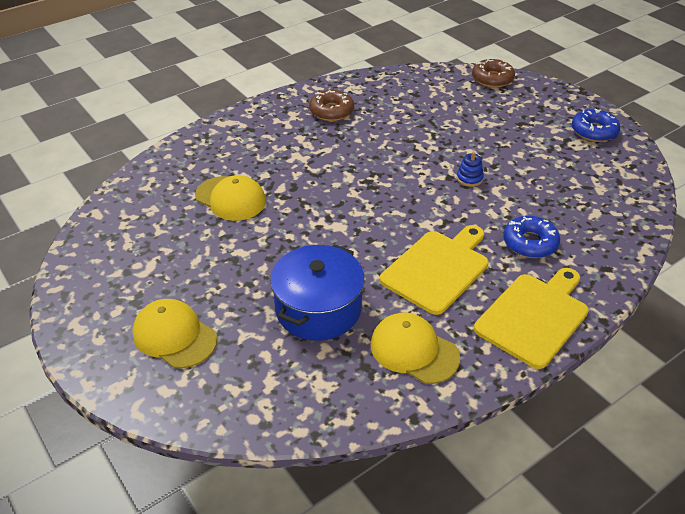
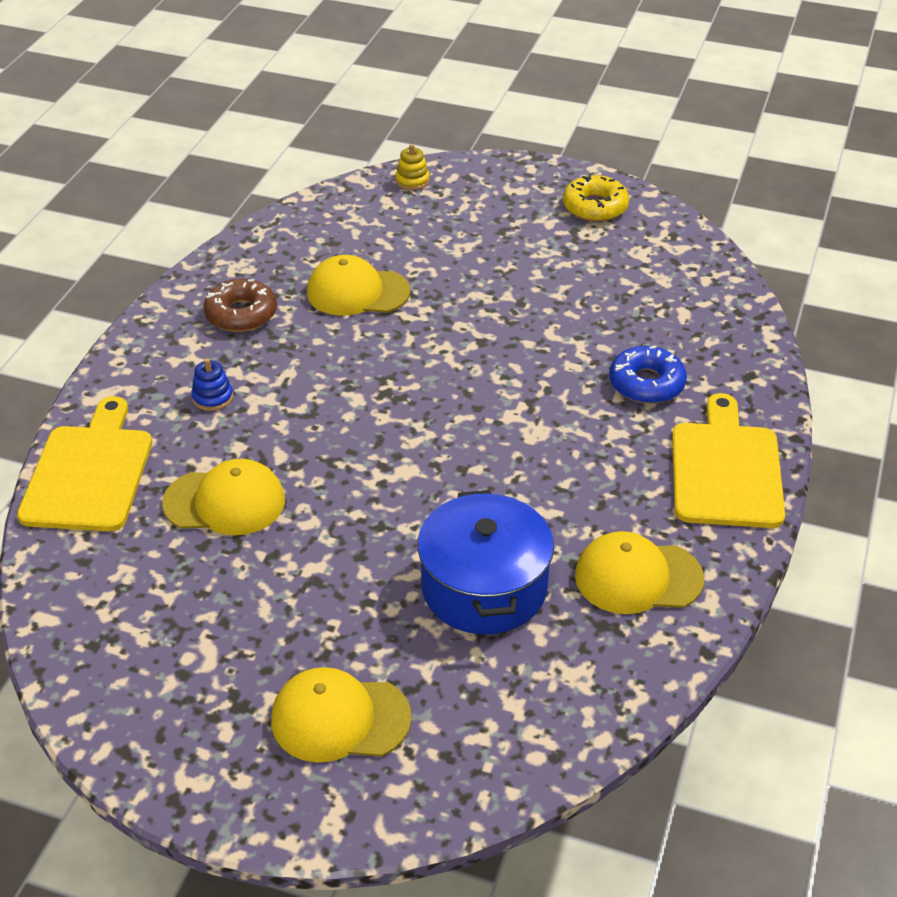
camera: 35 degrees left, 0 degrees up
yellow cutting board [380,225,489,315] -> yellow cutting board moved to [17,396,152,532]
blue stacking toy [457,151,484,187] -> blue stacking toy moved to [191,358,233,411]
brown donut [472,59,515,88] -> yellow stacking toy [395,144,430,190]
blue donut [572,109,620,142] -> yellow donut [563,175,629,222]
none -> yellow cap [307,255,410,316]

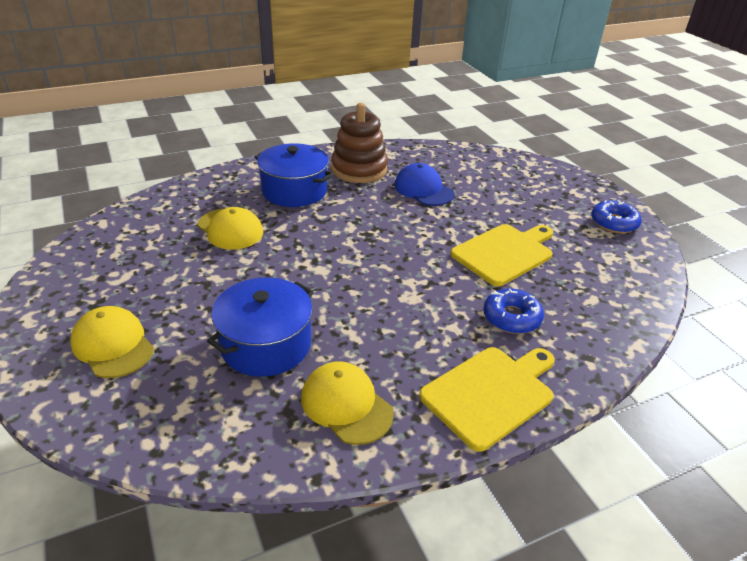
camera: 45 degrees right, 5 degrees down
yellow cutting board [17,396,152,532] -> yellow cutting board moved to [451,224,553,286]
blue stacking toy [191,358,233,411] -> blue pot [255,143,334,207]
brown donut [204,279,277,332] -> brown stacking toy [331,103,388,183]
yellow cap [307,255,410,316] -> blue cap [394,163,454,206]
yellow stacking toy [395,144,430,190] -> none
yellow donut [563,175,629,222] -> blue donut [591,200,642,233]

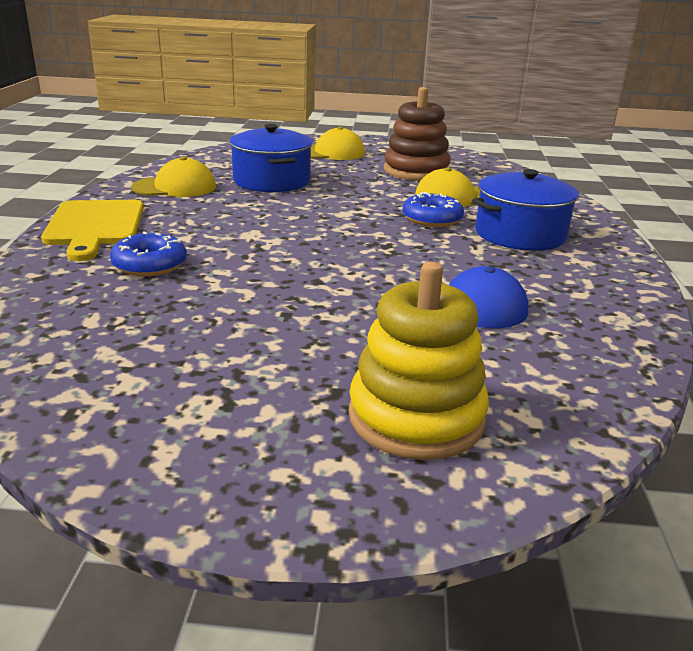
camera: 120 degrees right, 10 degrees down
brown stacking toy [331,103,388,183] -> brown stacking toy moved to [384,87,451,181]
yellow cutting board [451,224,553,286] -> none
blue donut [591,200,642,233] -> blue donut moved to [402,192,464,227]
none -> yellow stacking toy [349,262,489,460]

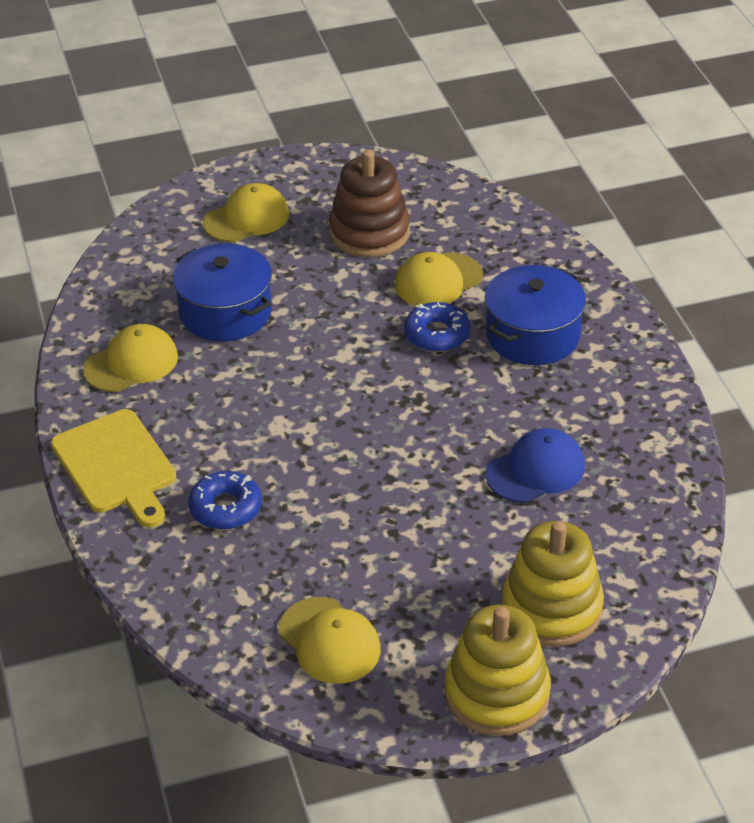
camera: 20 degrees left, 15 degrees up
none -> yellow cap [279,597,381,684]
none -> yellow stacking toy [445,605,551,736]

